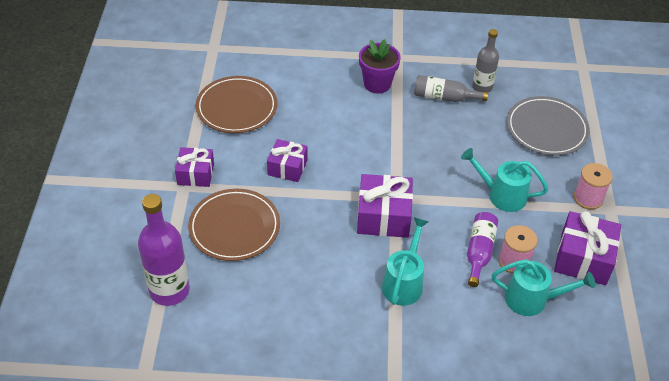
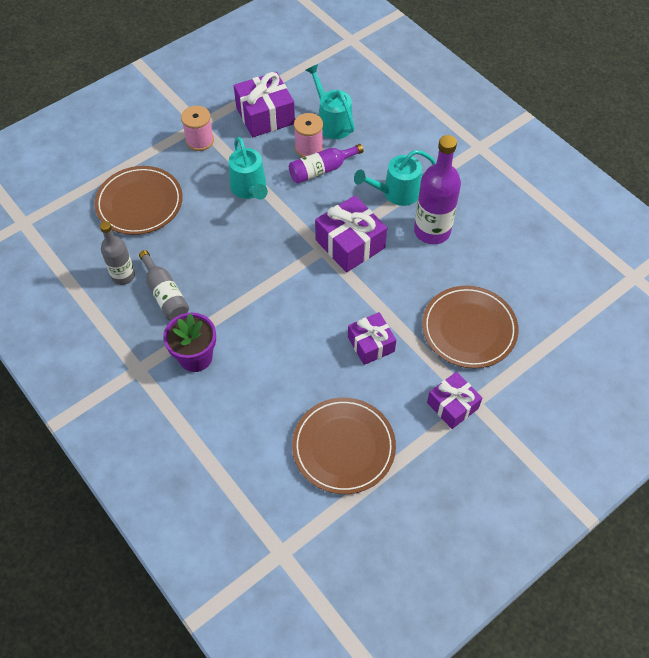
camera: 130 degrees left, 10 degrees up
purple bottle [138,194,190,306] -> purple bottle moved to [414,135,461,244]
grey plate [507,96,590,156] -> brown plate [94,166,183,235]

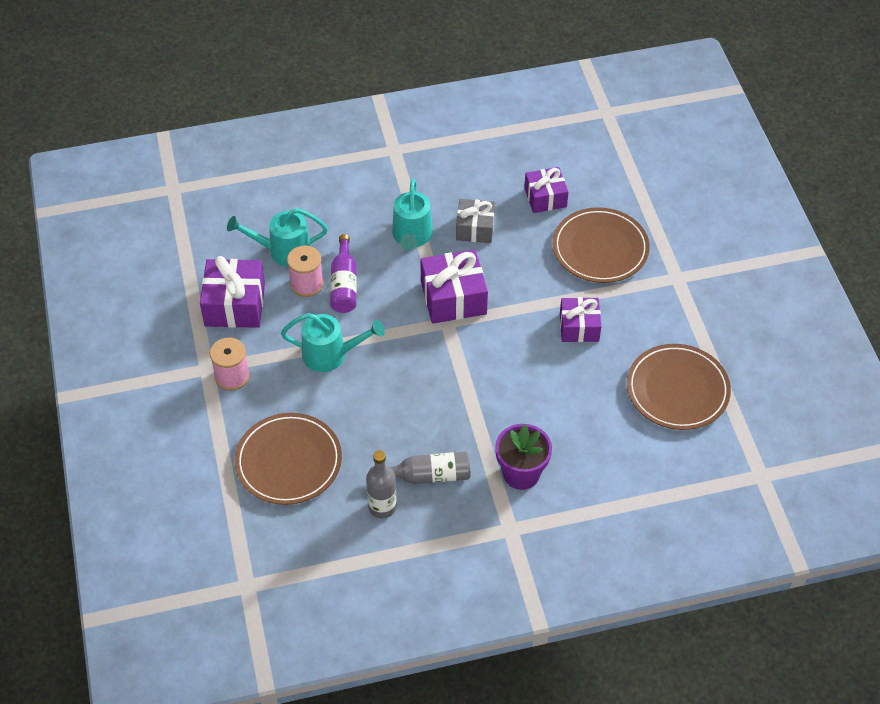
camera: 65 degrees left, 5 degrees down
purple bottle [414,135,461,244] -> grey gift [456,199,495,243]
purple gift [427,372,482,429] -> purple gift moved to [524,167,568,213]

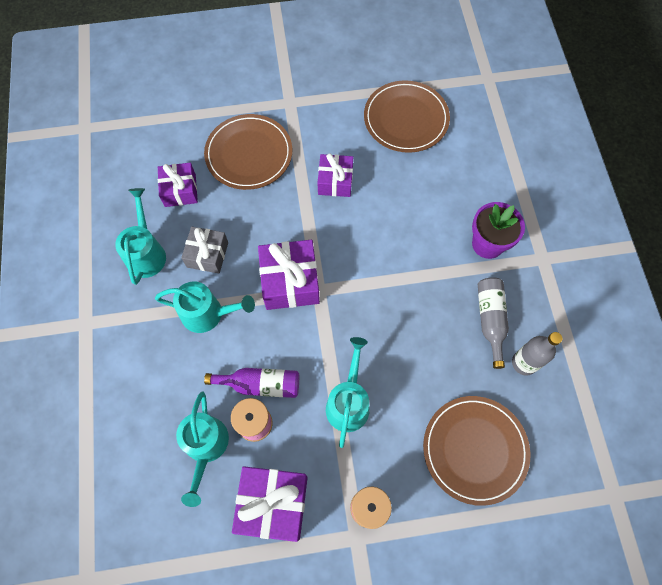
camera: 85 degrees left, 15 degrees up
none -> turquoise watering can [115,188,166,285]

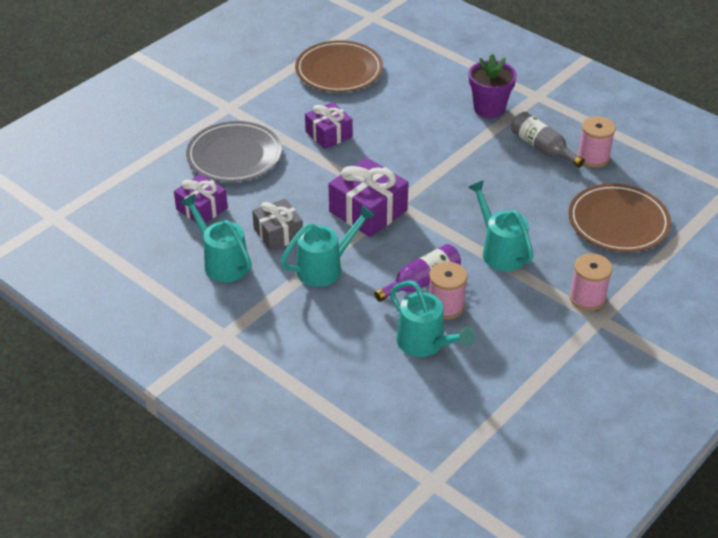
camera: 40 degrees left, 25 degrees down
brown plate [204,114,292,190] -> grey plate [186,121,282,182]
purple gift [232,466,307,542] -> none
grey bottle [512,332,562,376] -> pink spool [577,116,616,168]

